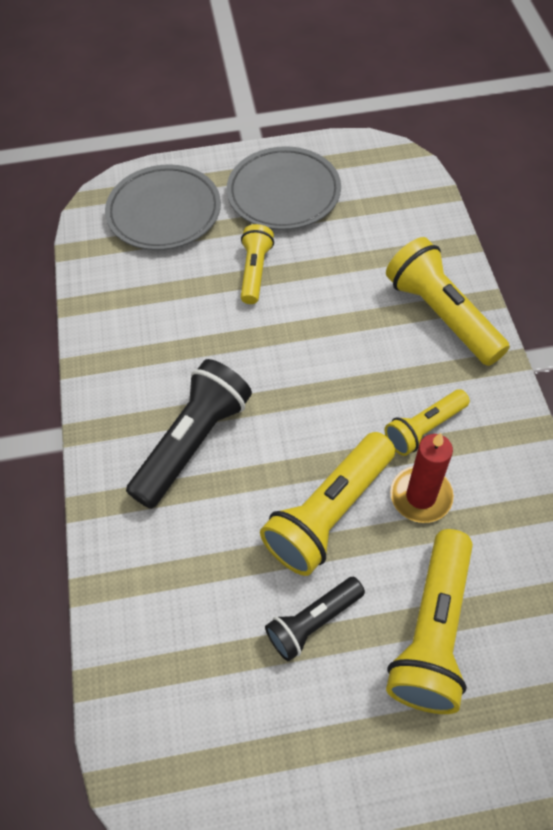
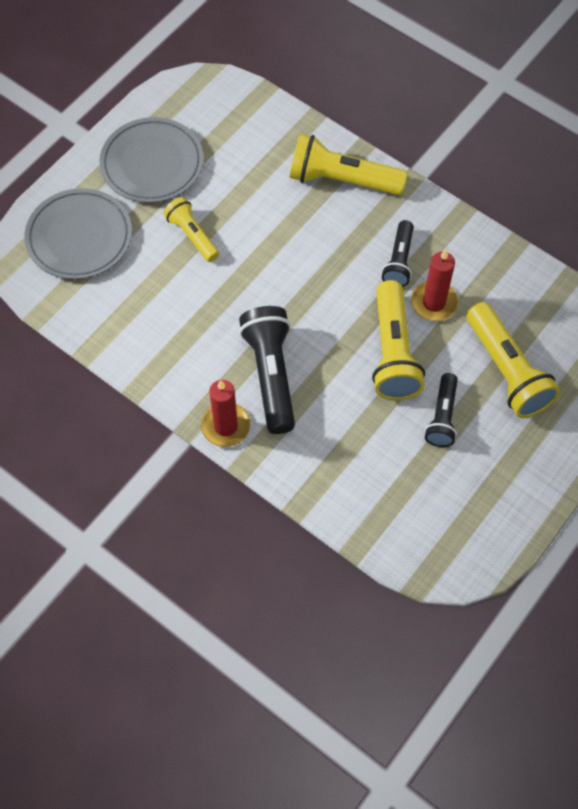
camera: 45 degrees left, 5 degrees up
yellow flashlight [385,389,470,456] -> black flashlight [382,220,414,287]
none -> red candle [201,380,251,447]

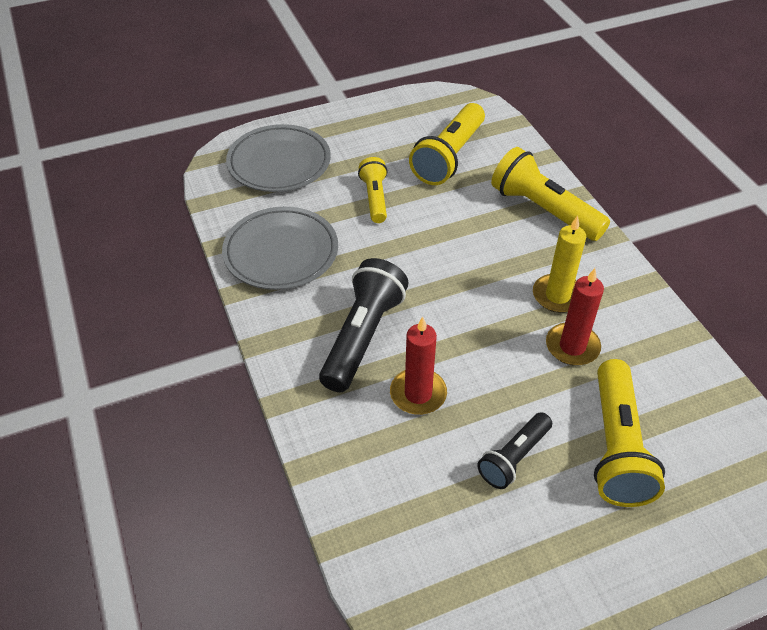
camera: 30 degrees right, 15 degrees down
grey plate [100,117,204,203] -> grey plate moved to [222,207,338,290]
red candle [201,380,251,447] -> red candle moved to [390,317,447,415]
yellow flashlight [372,280,425,400] -> yellow flashlight moved to [409,103,485,185]
black flashlight [382,220,414,287] -> yellow candle [533,215,586,313]

